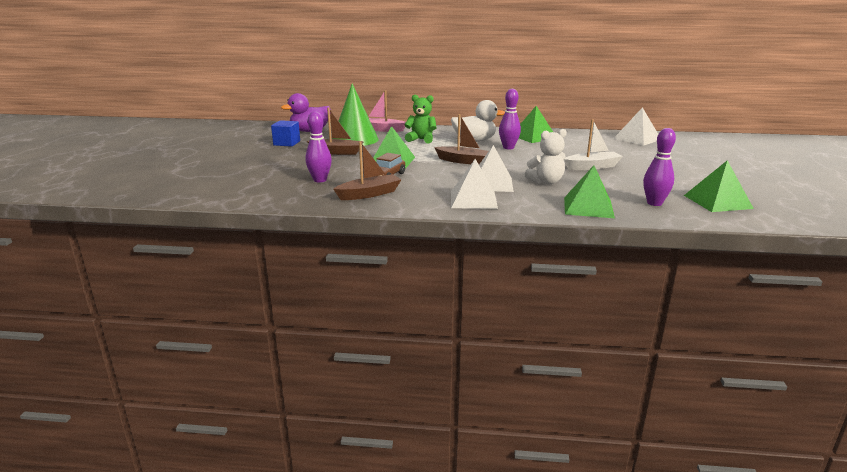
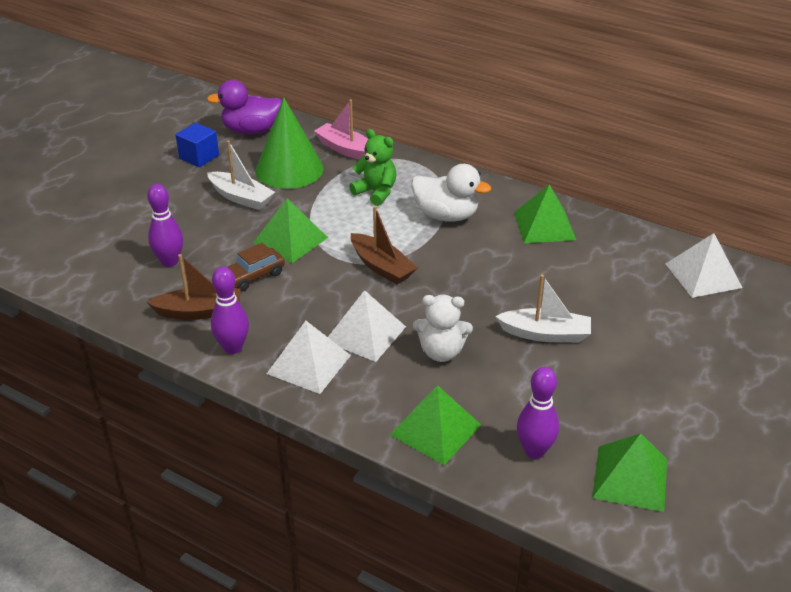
camera: 25 degrees right, 15 degrees up
brown boat [307,107,364,155] -> white boat [207,140,275,210]
purple bowling pin [499,88,521,150] -> purple bowling pin moved to [211,267,249,354]

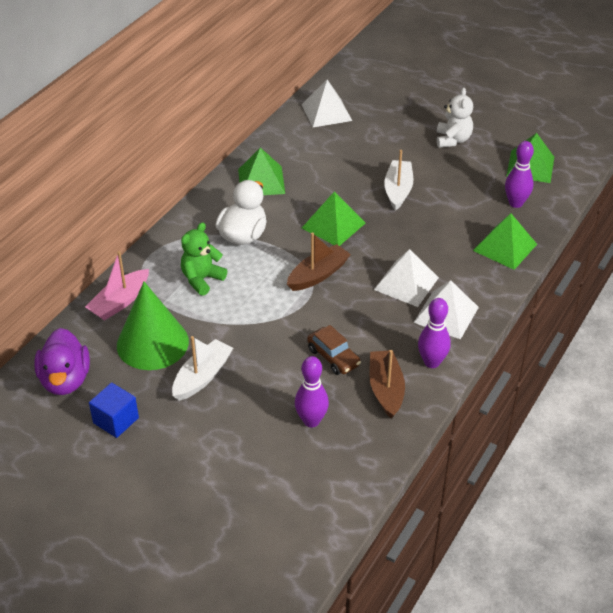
camera: 90 degrees left, 5 degrees up
green pyramid [253,198,328,263] -> green pyramid moved to [302,191,365,246]
white teddy bear [413,295,473,362] -> white teddy bear moved to [437,88,473,148]

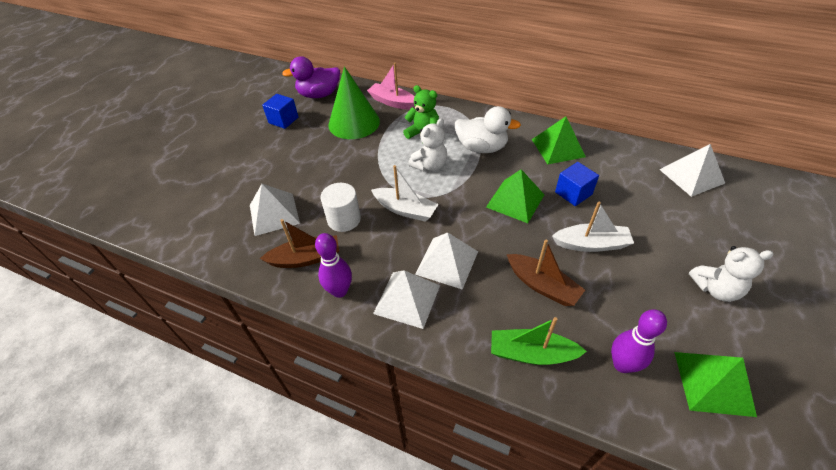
camera: 85 degrees right, 5 degrees up
white boat [172,336,233,401] -> white boat moved to [371,165,439,222]
brown boat [287,232,351,291] -> brown boat moved to [507,240,585,306]
purple bowling pin [295,356,329,427] -> white pyramid [250,184,300,236]
brown car [307,325,361,375] -> white cylinder [321,183,361,232]
green pyramid [473,213,537,270] -> green boat [491,317,587,365]
none -> white teddy bear [408,118,447,171]
none -> blue cube [555,162,599,206]

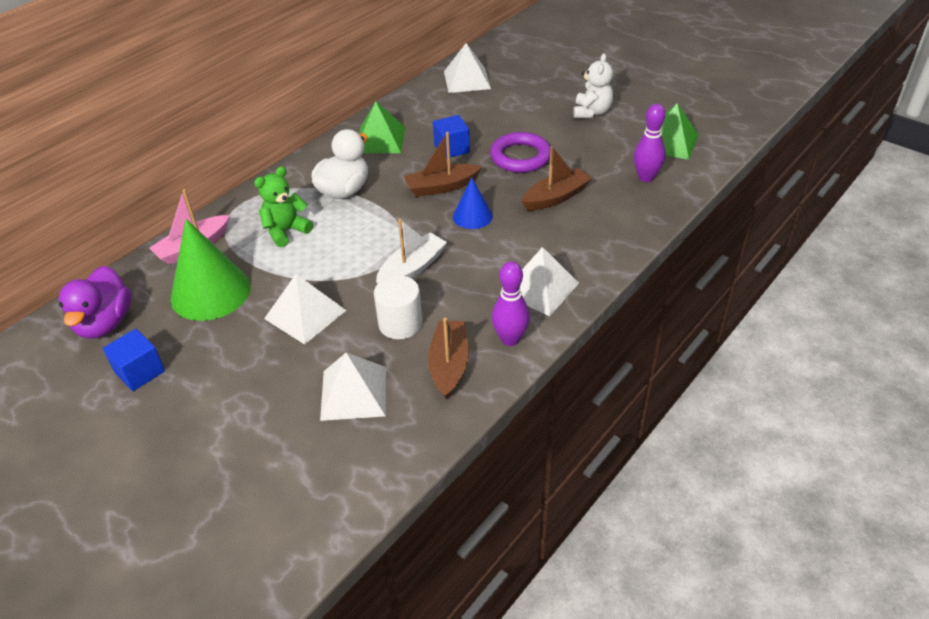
camera: 75 degrees left, 5 degrees down
white teddy bear [408,118,447,171] -> none
white pyramid [415,232,478,290] -> white pyramid moved to [264,274,347,345]
green pyramid [486,169,545,223] -> brown boat [404,132,482,197]
green boat [491,317,587,365] -> none
white boat [552,202,634,252] -> purple ring [490,132,550,173]
none -> blue cone [453,177,493,229]

